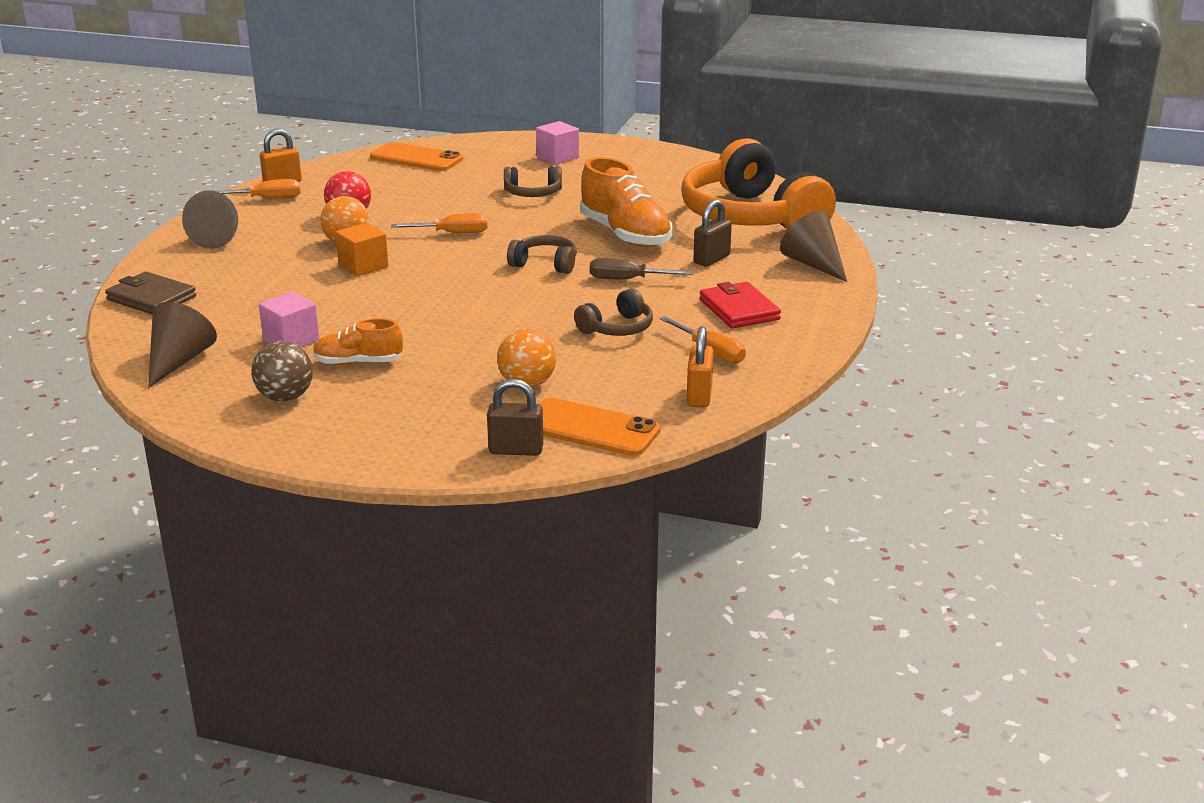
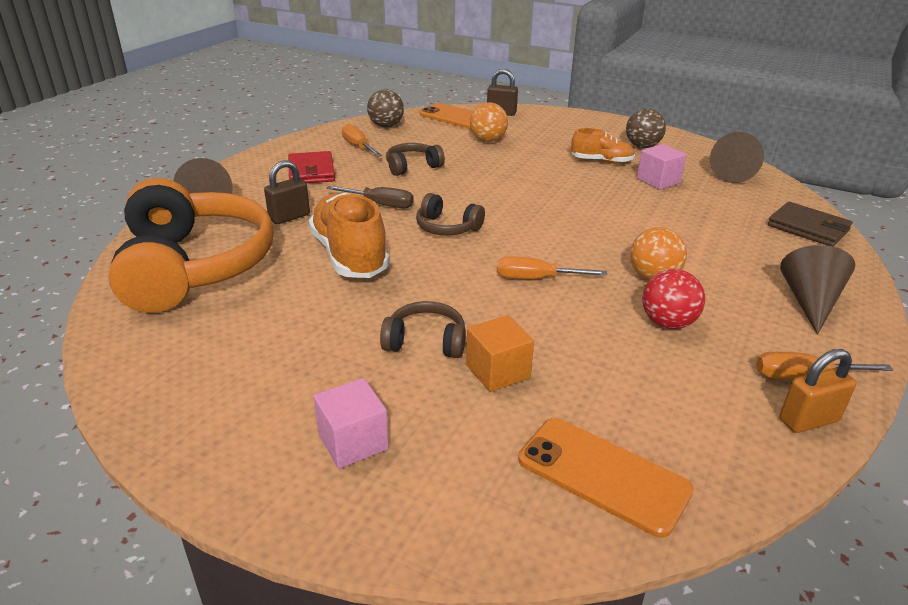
camera: 170 degrees left, 5 degrees up
orange cube [335,223,388,276] -> orange cube moved to [466,315,534,392]
orange padlock [687,326,714,408] -> brown ball [367,89,404,127]

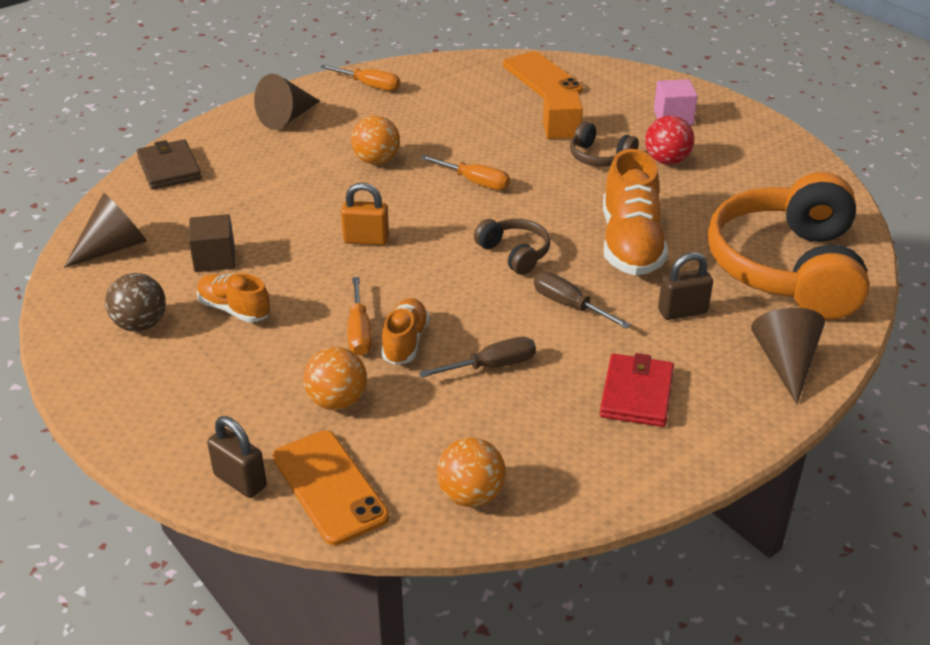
camera: 155 degrees left, 5 degrees up
orange screwdriver [342,124,382,157] -> orange screwdriver moved to [348,277,372,356]
brown ball [367,89,404,127] -> orange ball [437,438,506,507]
brown headphones [386,143,445,176] -> brown screwdriver [419,337,536,378]
pink cube [637,144,687,190] -> brown cube [189,214,235,272]
red ball [642,269,705,329] -> red ball moved to [645,115,694,165]
orange padlock [779,349,856,433] -> orange padlock moved to [341,183,389,245]
none -> orange shoe [381,298,429,365]

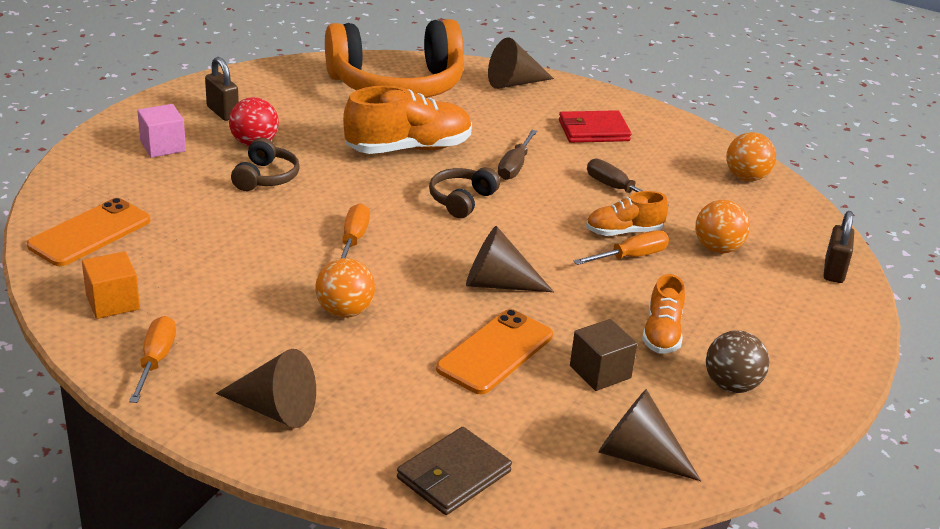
camera: 115 degrees left, 5 degrees down
orange phone [273,430,389,545] -> orange phone moved to [436,309,553,394]
orange padlock [341,183,389,245] -> brown cone [466,226,554,292]
orange cube [543,91,583,139] -> orange cube moved to [82,251,140,319]
brown padlock [658,252,713,320] -> brown padlock moved to [205,57,239,121]

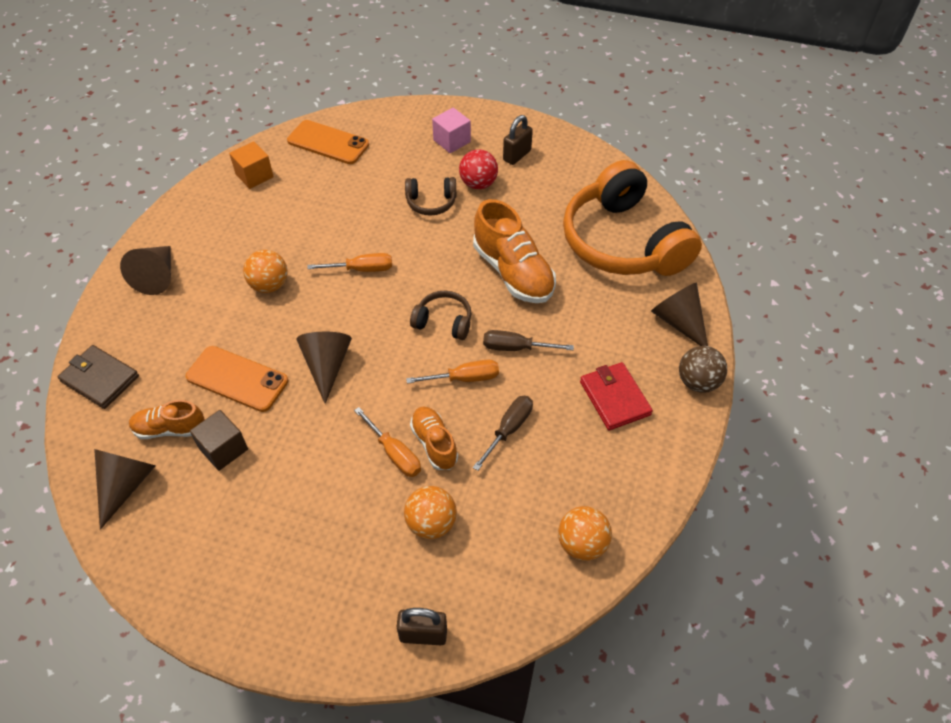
camera: 80 degrees right, 20 degrees up
orange screwdriver [129,316,176,403] -> orange screwdriver moved to [406,360,499,384]
orange shoe [642,274,685,354] -> orange shoe moved to [129,400,205,439]
brown ball [706,330,769,393] -> brown ball moved to [679,346,727,393]

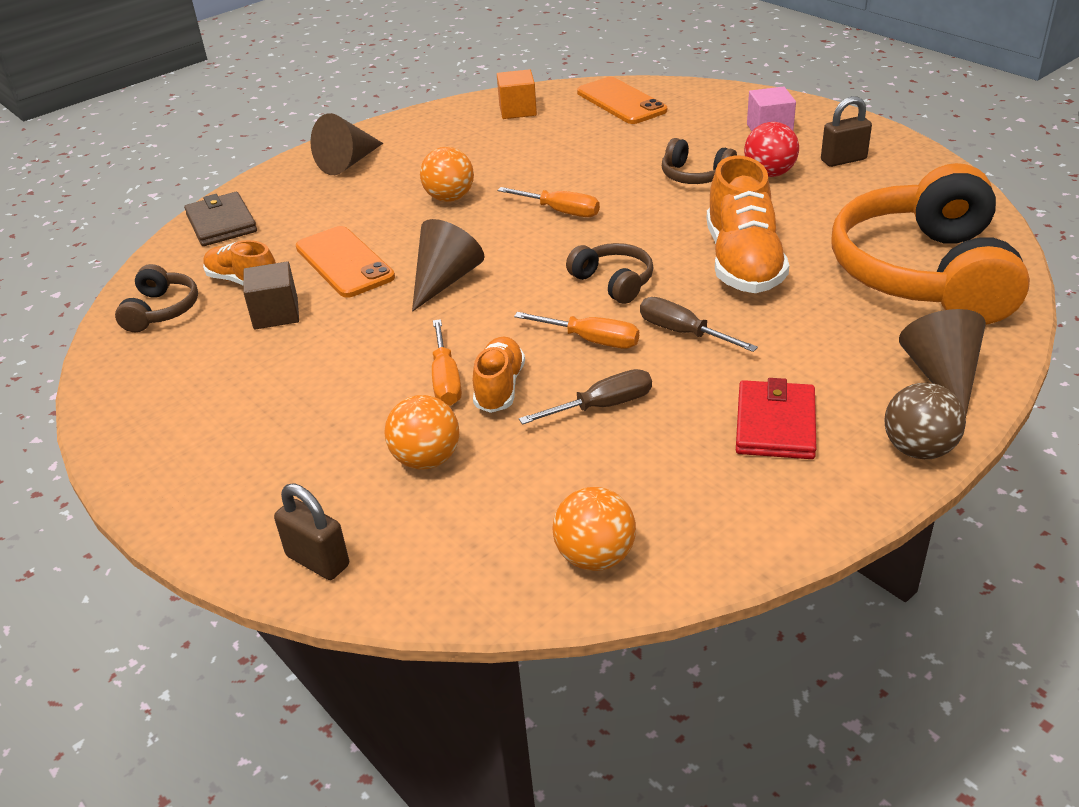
camera: 35 degrees right, 15 degrees down
brown cone [94,449,156,530] -> brown headphones [115,264,198,332]

